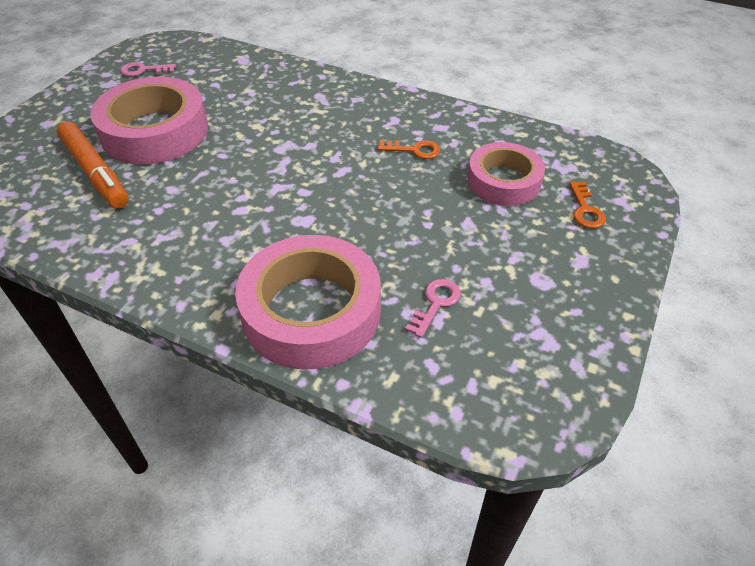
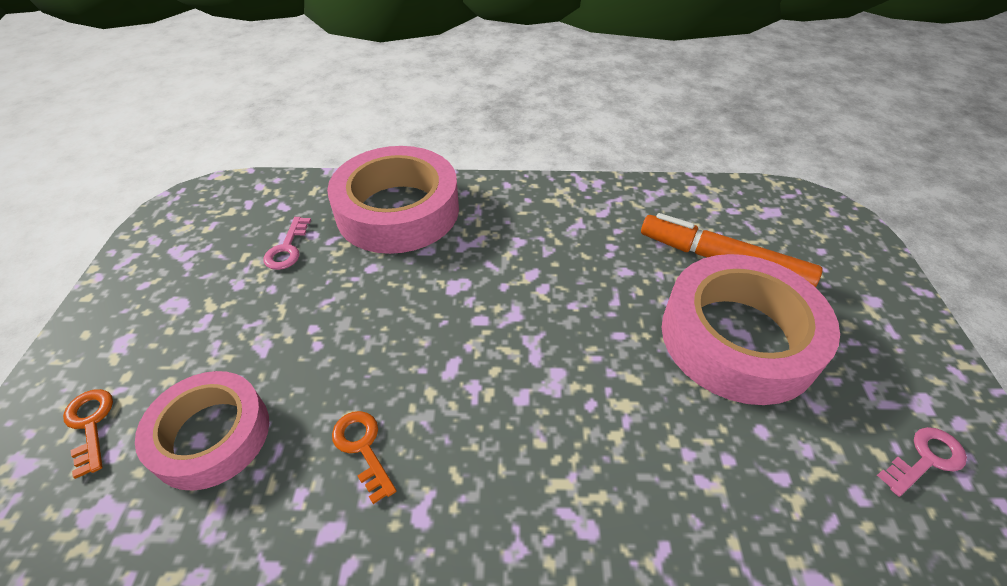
camera: 155 degrees right, 0 degrees up
orange key [378,140,440,159] -> orange key turned 75 degrees clockwise [332,411,396,504]

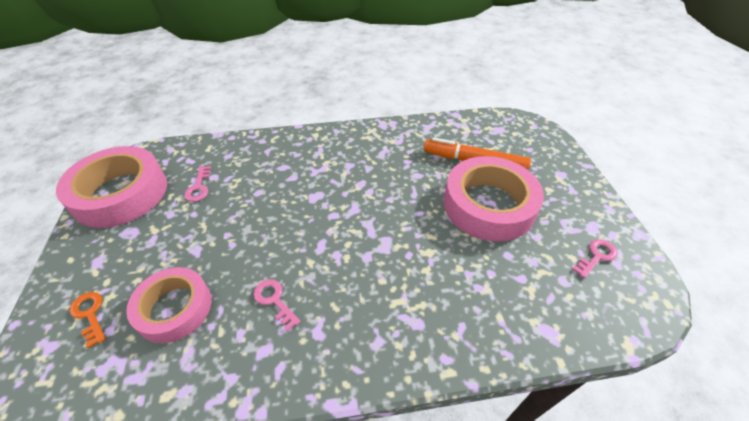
camera: 10 degrees left, 0 degrees up
pink tape [327,146,459,254] -> pink tape moved to [56,146,167,228]
orange key [332,411,396,504] -> pink key [254,279,301,331]

